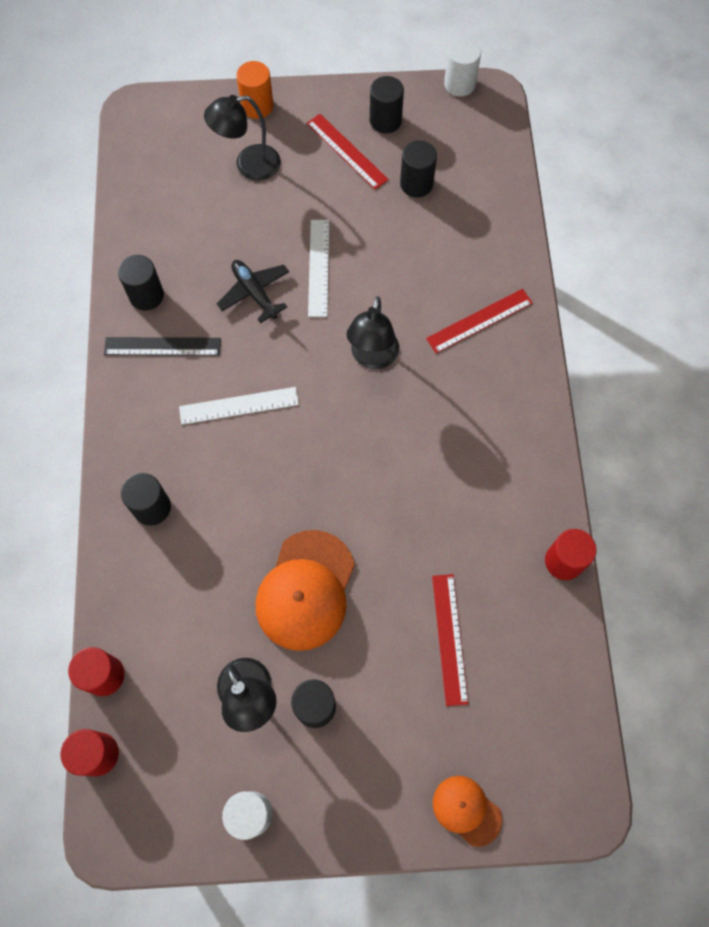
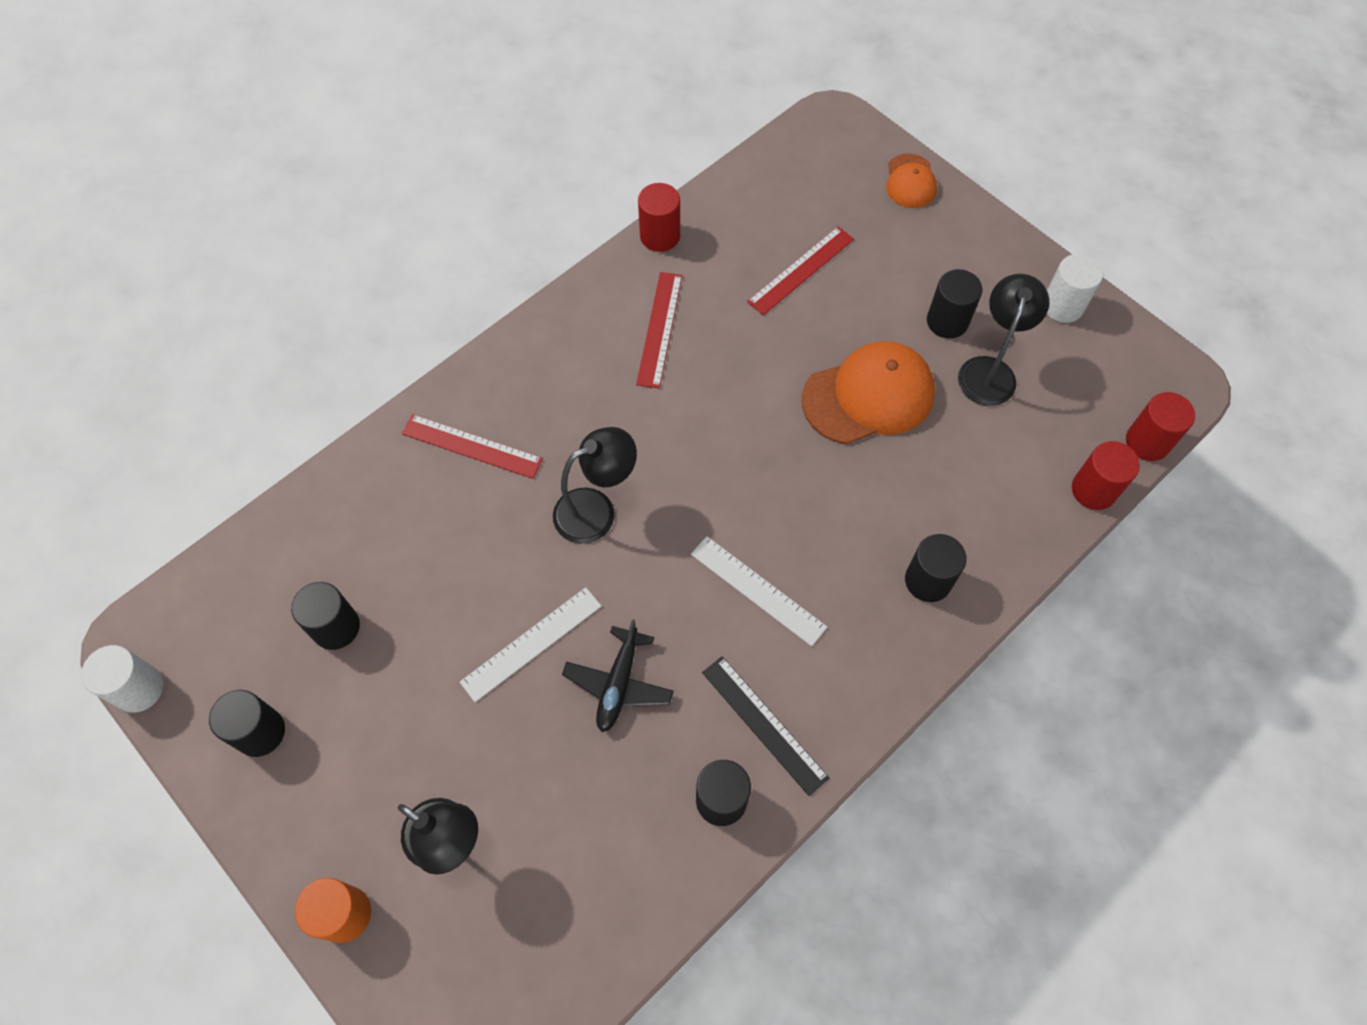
camera: 130 degrees left, 5 degrees down
red ruler [307,114,389,190] -> red ruler moved to [636,272,682,388]

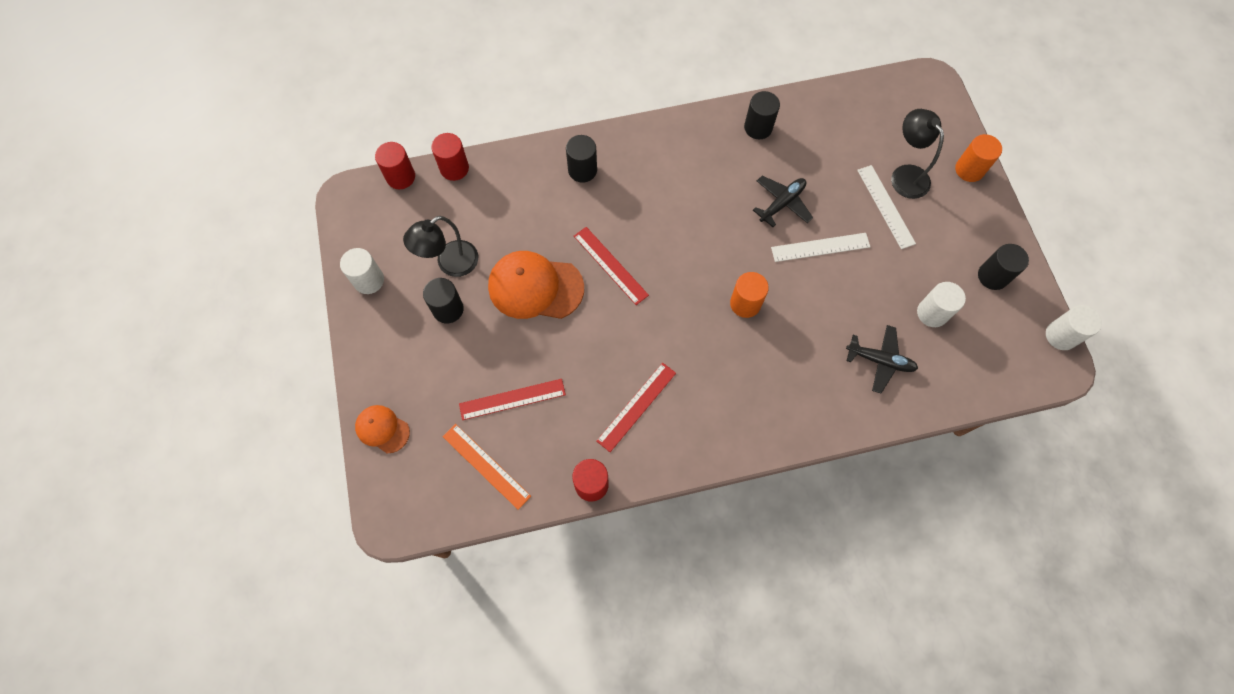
camera: 150 degrees left, 5 degrees up
black cylinder [291,582,360,650] -> white cylinder [917,282,966,327]
red ruler [402,414,543,479] -> red ruler moved to [574,227,649,305]
black lamp [553,427,637,544] -> orange cylinder [730,272,769,318]
white ruler [691,536,827,646] -> white ruler moved to [857,165,916,249]
black ruler [702,656,829,796] -> none
orange cap [886,153,937,208] -> orange cap turned 90 degrees counterclockwise [355,405,410,453]
none -> orange ruler [442,424,531,510]
none -> black plane [846,325,918,393]

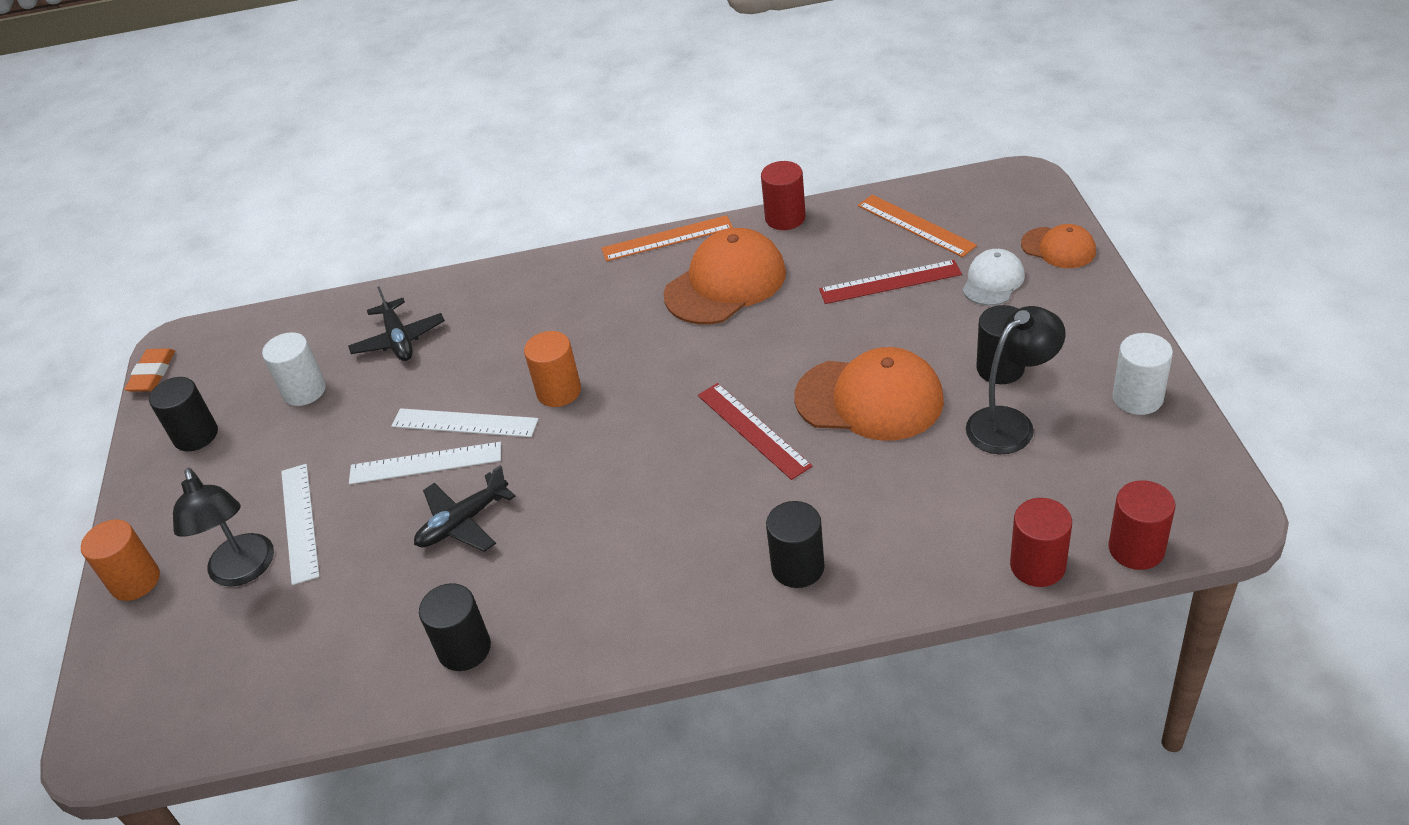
camera: 170 degrees left, 25 degrees down
red ruler [596,363,676,452] -> orange cap [664,228,786,324]
black plane [846,325,918,393] -> black plane turned 135 degrees counterclockwise [348,286,445,361]
white cylinder [1046,305,1102,350] -> orange eraser [124,348,175,392]
none -> white ruler [392,408,539,437]
none -> orange ruler [601,215,733,261]
none -> white cap [962,249,1025,306]

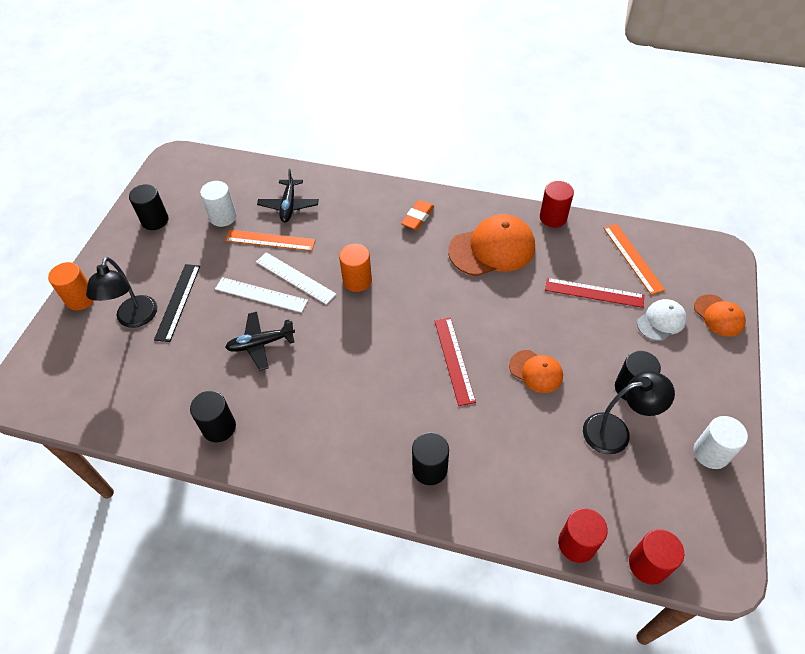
camera: 20 degrees right, 10 degrees up
orange eraser [124,348,175,392] -> orange eraser moved to [401,200,434,230]
white ruler [281,464,320,585] -> black ruler [154,264,200,342]
orange ruler [601,215,733,261] -> orange ruler moved to [225,230,316,251]
orange cap [794,347,944,441] -> orange cap [509,350,563,393], size x0.55

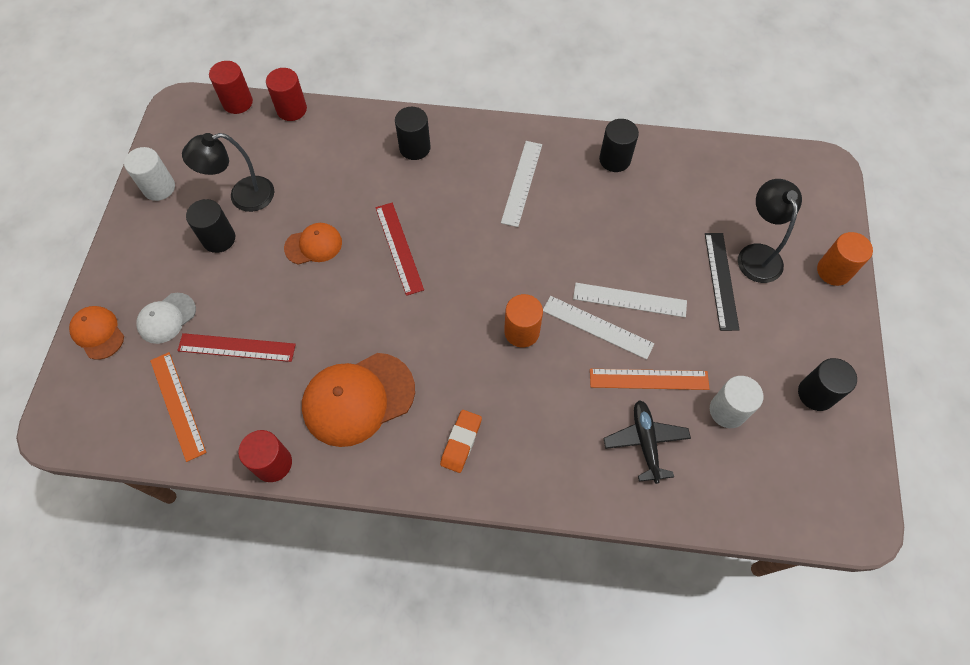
camera: 170 degrees right, 10 degrees up
black plane [225,312,295,371] -> none
orange cap [509,350,563,393] -> orange cap turned 135 degrees clockwise [284,223,342,265]
none -> white ruler [501,141,542,227]

